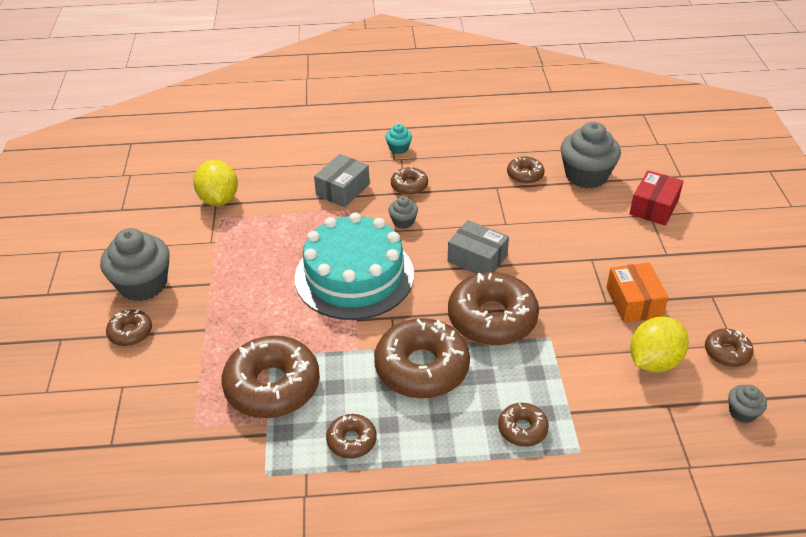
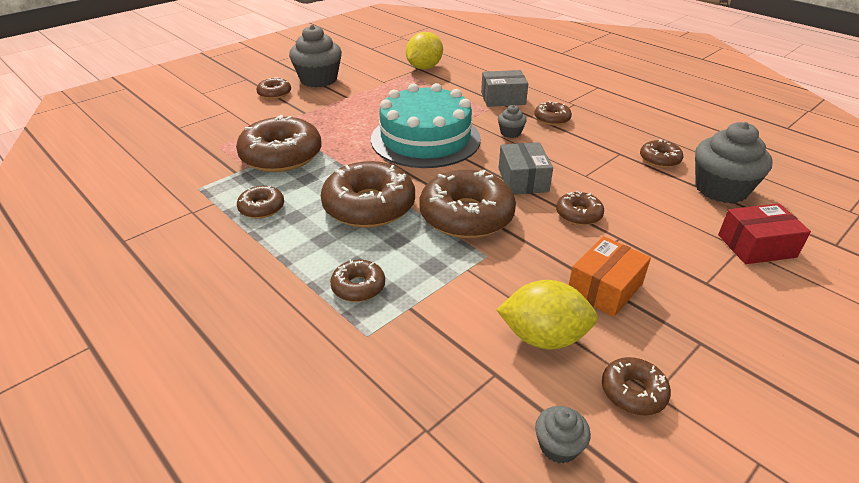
camera: 50 degrees right, 5 degrees down
turquoise cupcake [385,124,412,154] -> none
none -> brown donut [556,191,604,226]

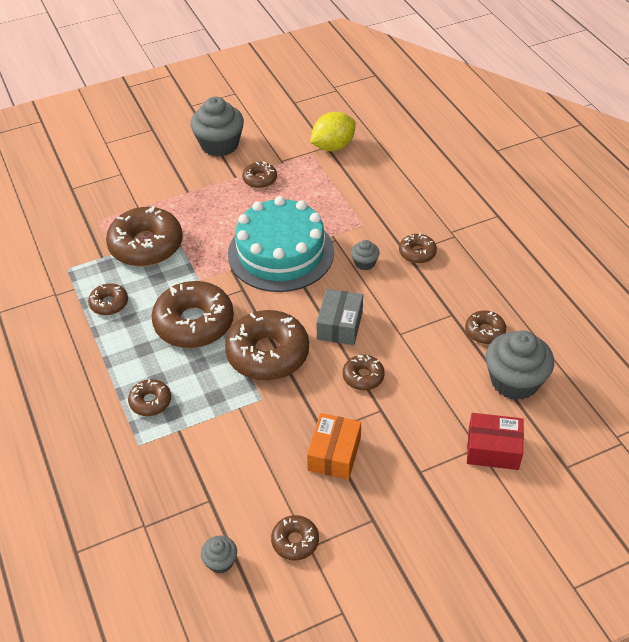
camera: 20 degrees right, 10 degrees up
brown donut [256,77,291,99] -> brown donut moved to [242,161,277,188]
grey box [481,70,528,107] -> none
yellow lemon [497,280,598,349] -> none
orange box [569,236,651,317] -> orange box turned 45 degrees counterclockwise [307,413,361,480]

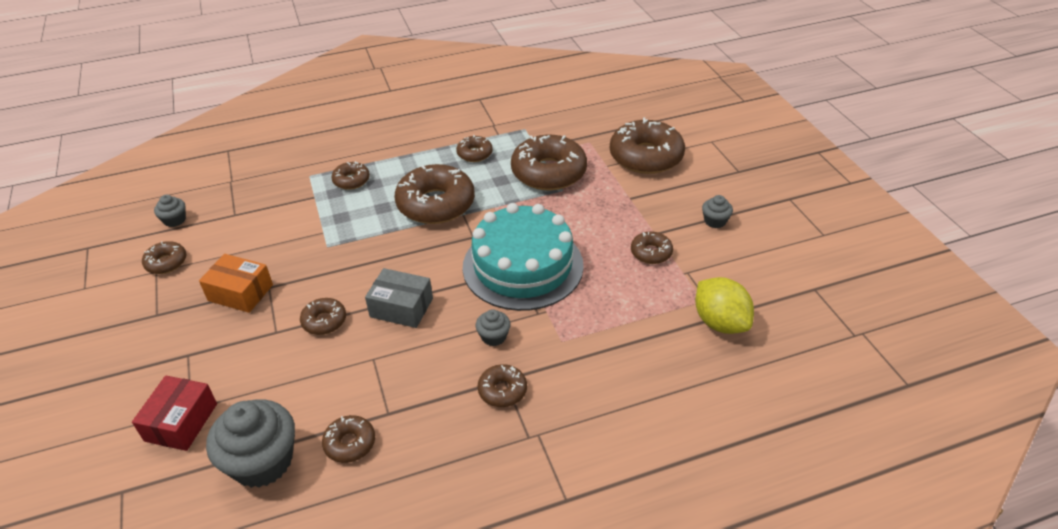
camera: 95 degrees right, 5 degrees down
grey cupcake [191,97,244,157] -> grey cupcake [702,195,733,228], size x0.48
brown donut [225,310,309,381] -> brown donut moved to [610,117,685,174]

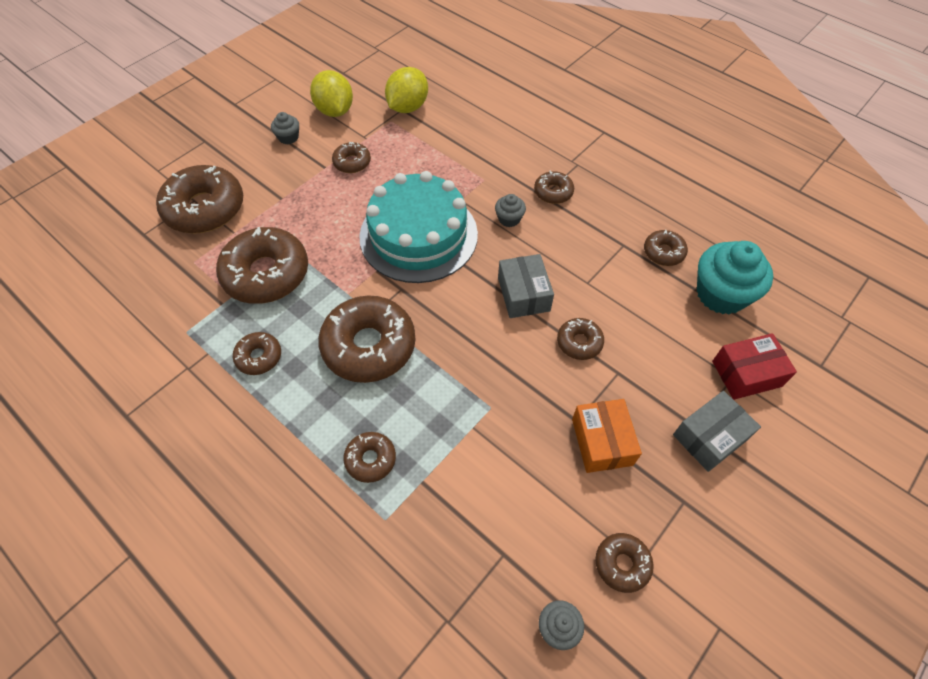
camera: 120 degrees left, 15 degrees up
grey cupcake [206,399,295,488] -> turquoise cupcake [697,241,773,314]
none -> yellow lemon [310,70,353,117]
none -> grey box [673,391,761,472]

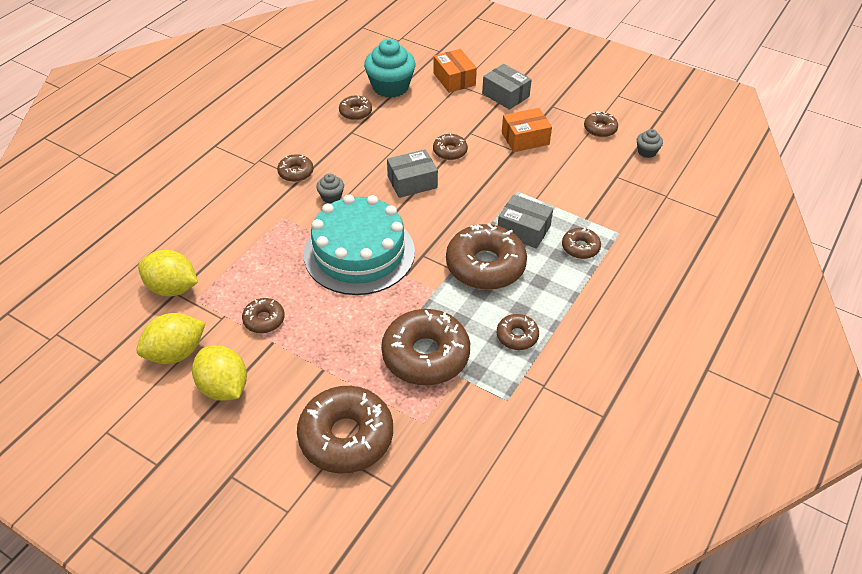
camera: 100 degrees left, 10 degrees down
grey cupcake [271,112,299,144] -> yellow lemon [192,345,247,401]
red box [712,333,797,400] -> orange box [433,49,477,93]
none -> grey box [498,194,553,249]

